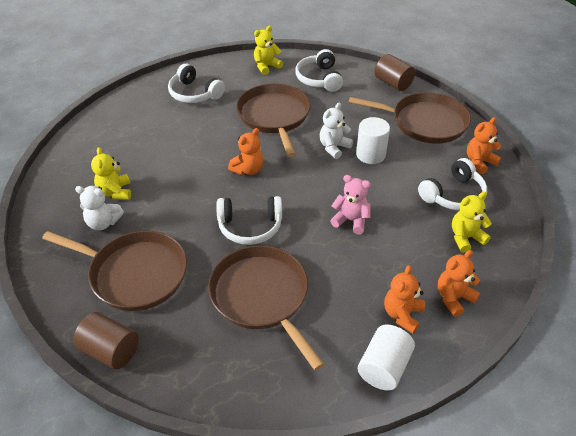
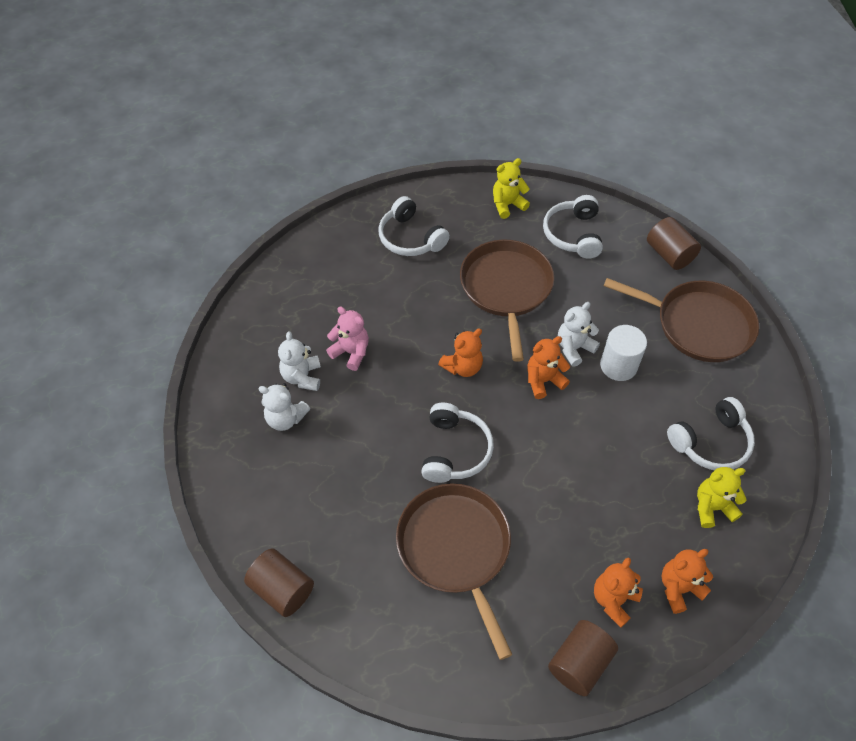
camera: 10 degrees right, 10 degrees up
brown pan [42,231,187,311] -> none
yellow teddy bear [91,147,131,200] -> white teddy bear [278,331,321,391]
white headphones [216,196,282,245] -> white headphones turned 90 degrees counterclockwise [421,403,494,483]
pink teddy bear [330,175,371,234] -> pink teddy bear moved to [326,307,369,371]
white cylinder [358,325,415,391] -> brown cylinder [548,620,618,696]
orange teddy bear [467,117,501,174] -> orange teddy bear moved to [527,336,570,399]

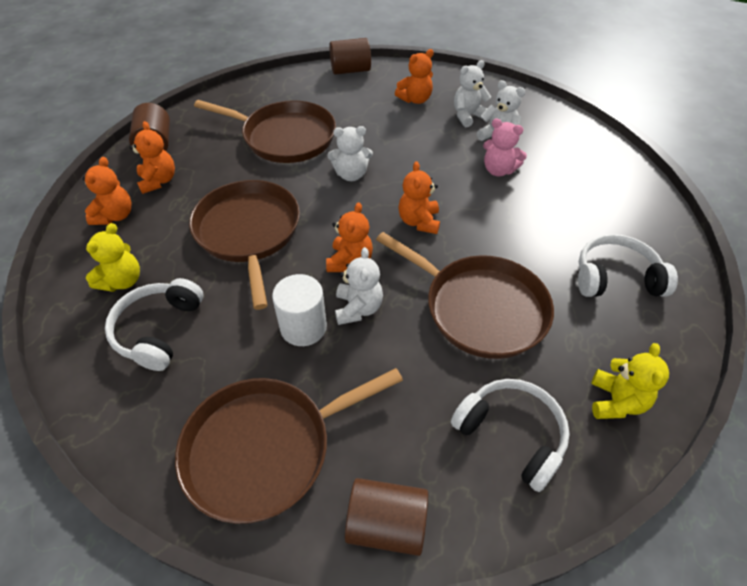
camera: 130 degrees right, 5 degrees down
pink teddy bear [326,307,369,371] -> pink teddy bear turned 45 degrees clockwise [483,118,527,176]
white headphones [421,403,494,483] -> white teddy bear [328,126,373,181]
none -> brown pan [189,180,300,310]
none -> orange teddy bear [395,49,434,104]

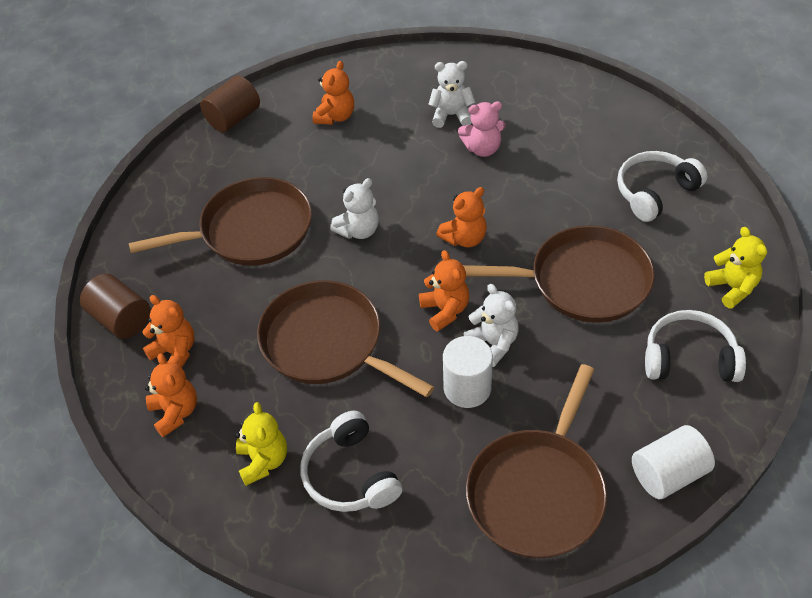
camera: 35 degrees left, 0 degrees up
brown cylinder [345,478,428,556] -> white cylinder [632,425,715,499]
orange teddy bear [398,161,440,234] -> orange teddy bear turned 90 degrees counterclockwise [436,187,487,247]
white teddy bear [454,60,491,127] -> none

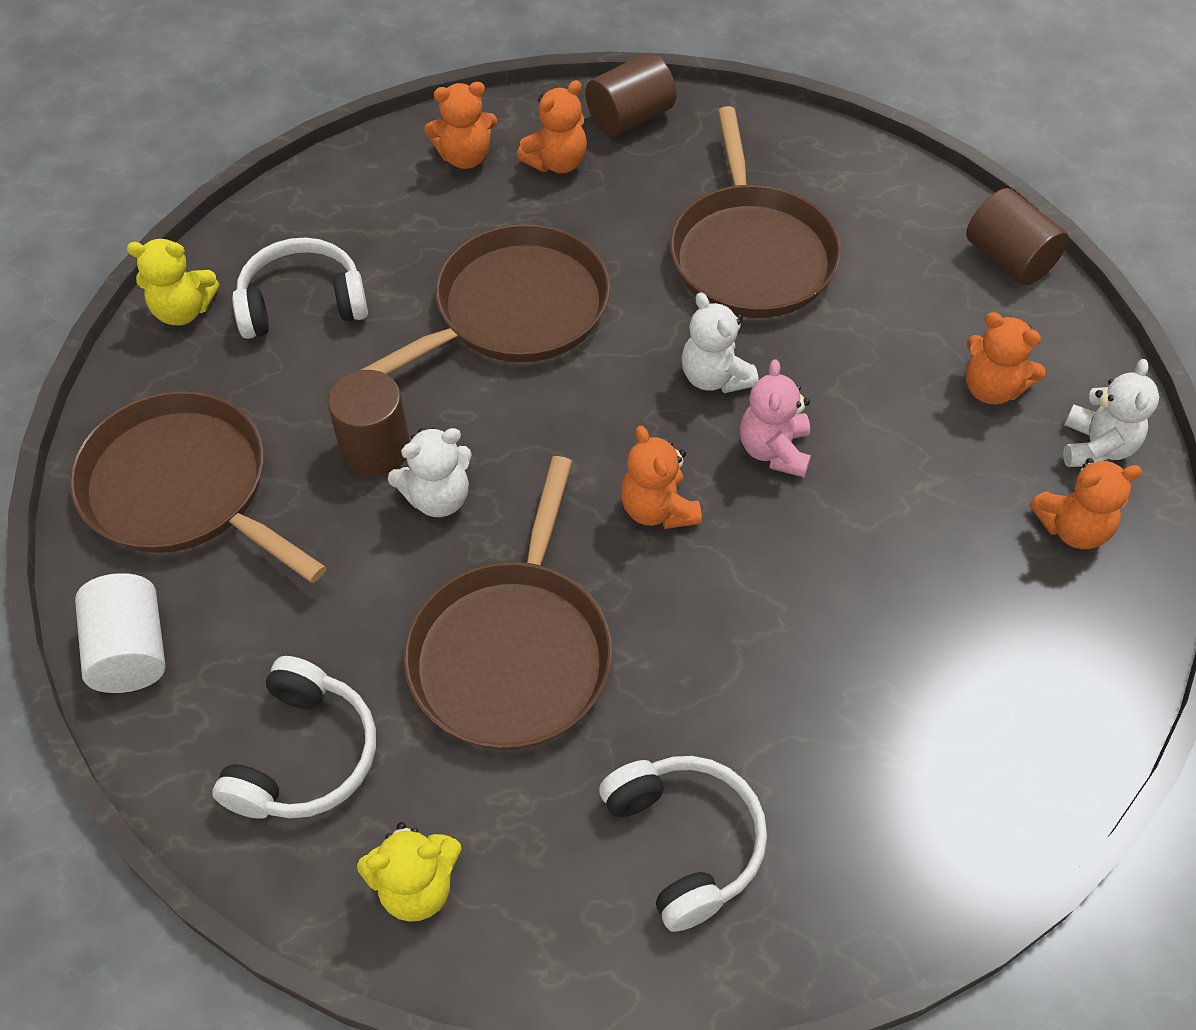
camera: 100 degrees right, 5 degrees up
yellow teddy bear [235,402,287,486] -> yellow teddy bear moved to [127,239,219,326]
orange teddy bear [419,250,469,331] -> orange teddy bear moved to [1030,458,1142,549]
white teddy bear [428,61,476,128] -> white teddy bear moved to [1063,359,1159,467]
white cylinder [443,336,493,408] -> brown cylinder [327,370,410,476]
pink teddy bear [458,101,506,157] -> pink teddy bear moved to [740,359,811,477]

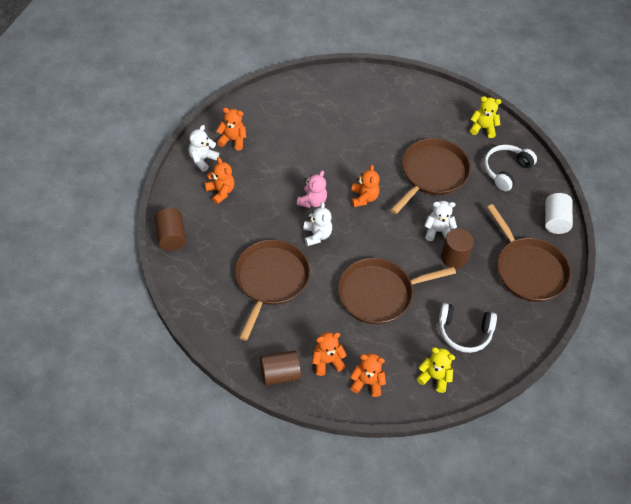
camera: 160 degrees left, 0 degrees up
yellow teddy bear [127,239,219,326] -> yellow teddy bear moved to [417,347,455,393]
white headphones [599,756,767,932] -> none

